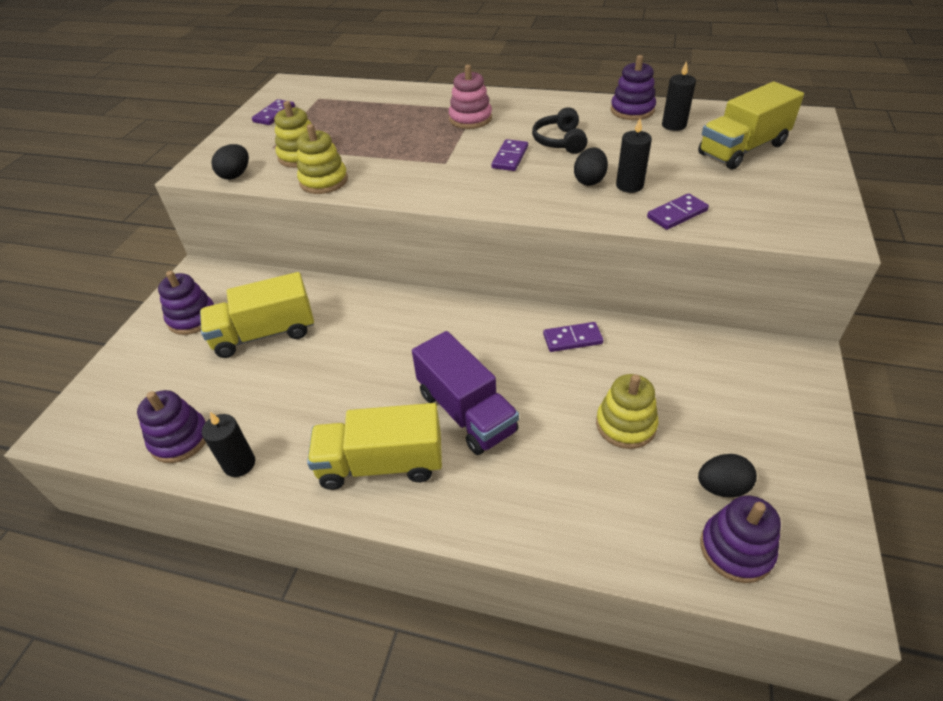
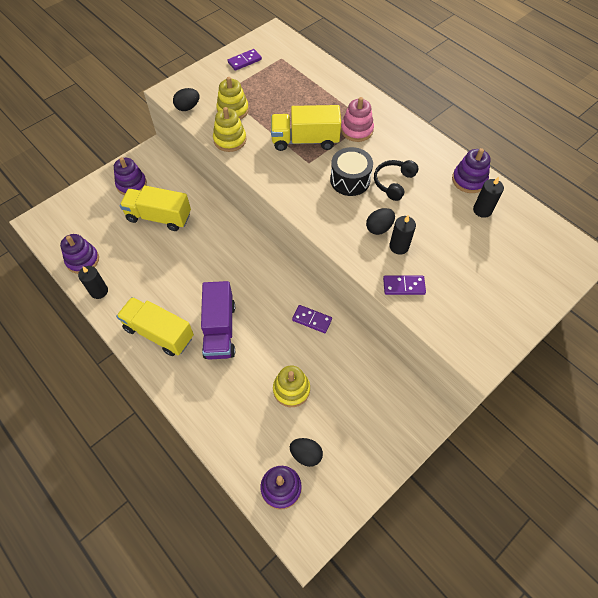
camera: 30 degrees right, 15 degrees up
purple domino [492,139,528,171] -> black drum [330,147,373,196]
yellow truck [698,82,804,169] -> yellow truck moved to [271,105,341,151]

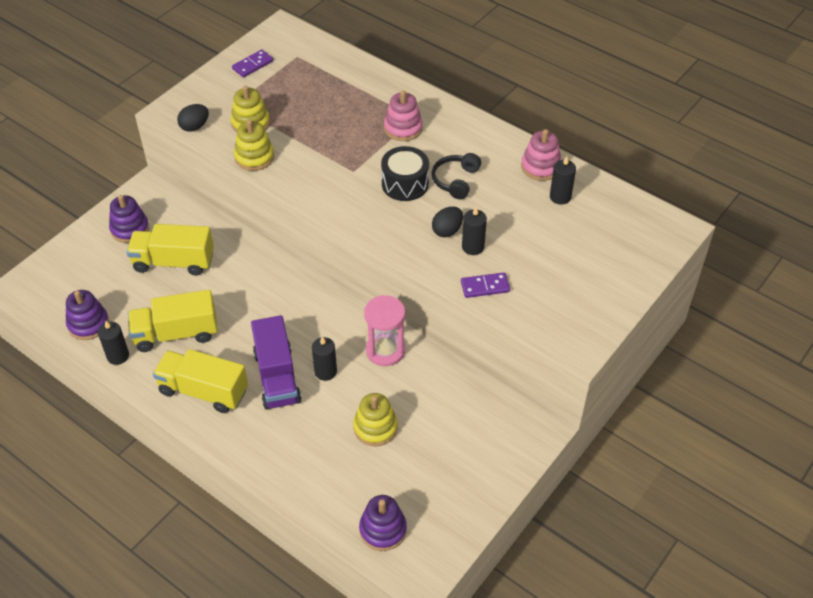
camera: 10 degrees left, 10 degrees down
yellow truck [271,105,341,151] -> yellow truck moved to [128,290,218,352]
black egg [290,438,323,467] -> none
purple domino [292,305,332,333] -> pink hourglass [364,295,405,366]
purple stacking toy [452,148,491,193] -> pink stacking toy [521,129,561,181]
none -> black candle [312,336,337,381]

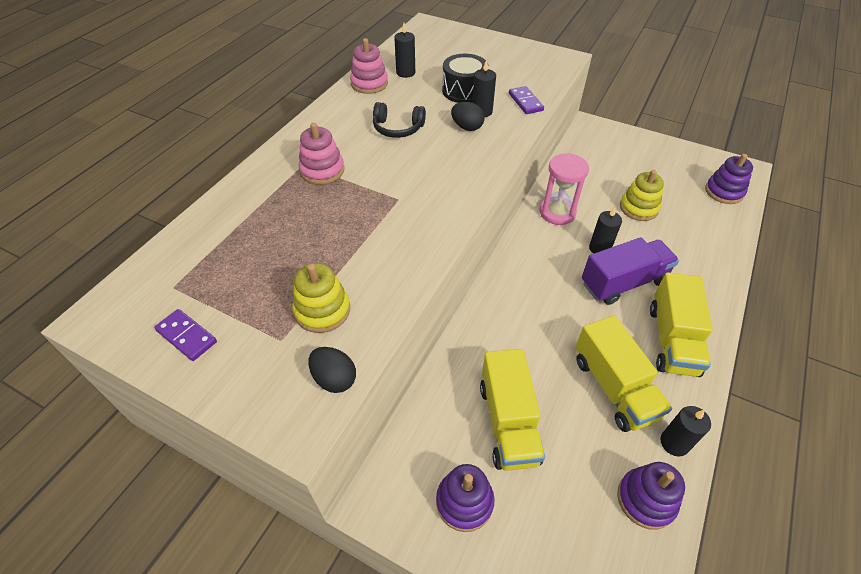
camera: 100 degrees left, 0 degrees up
yellow stacking toy [234,120,274,171] -> none
black drum [381,146,429,201] -> black drum moved to [442,54,488,103]

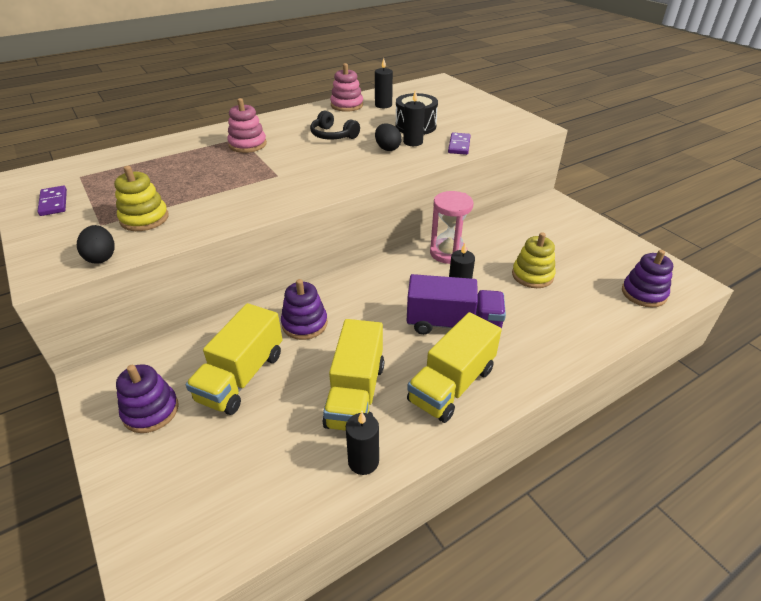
camera: 30 degrees right, 10 degrees down
purple stacking toy [617,462,685,530] -> purple stacking toy moved to [281,279,328,340]

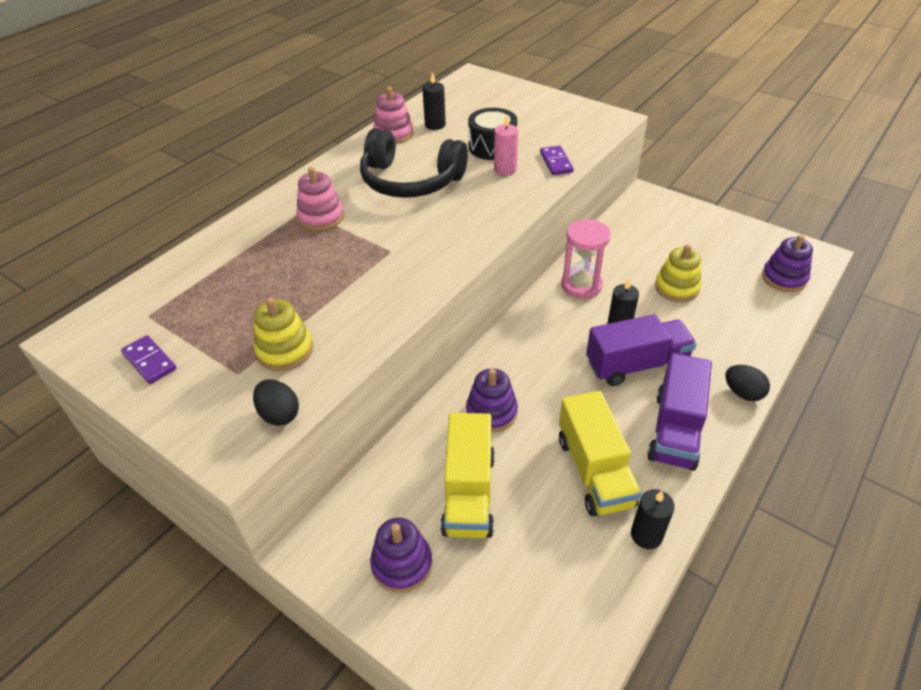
camera: 20 degrees left, 5 degrees up
black headphones [310,110,360,140] -> black headphones [360,128,468,198], size x1.84
black egg [375,123,402,151] -> black egg moved to [725,365,770,401]
black candle [403,90,425,146] -> pink candle [494,115,518,176]
yellow truck [407,312,502,423] -> purple truck [647,353,712,471]

